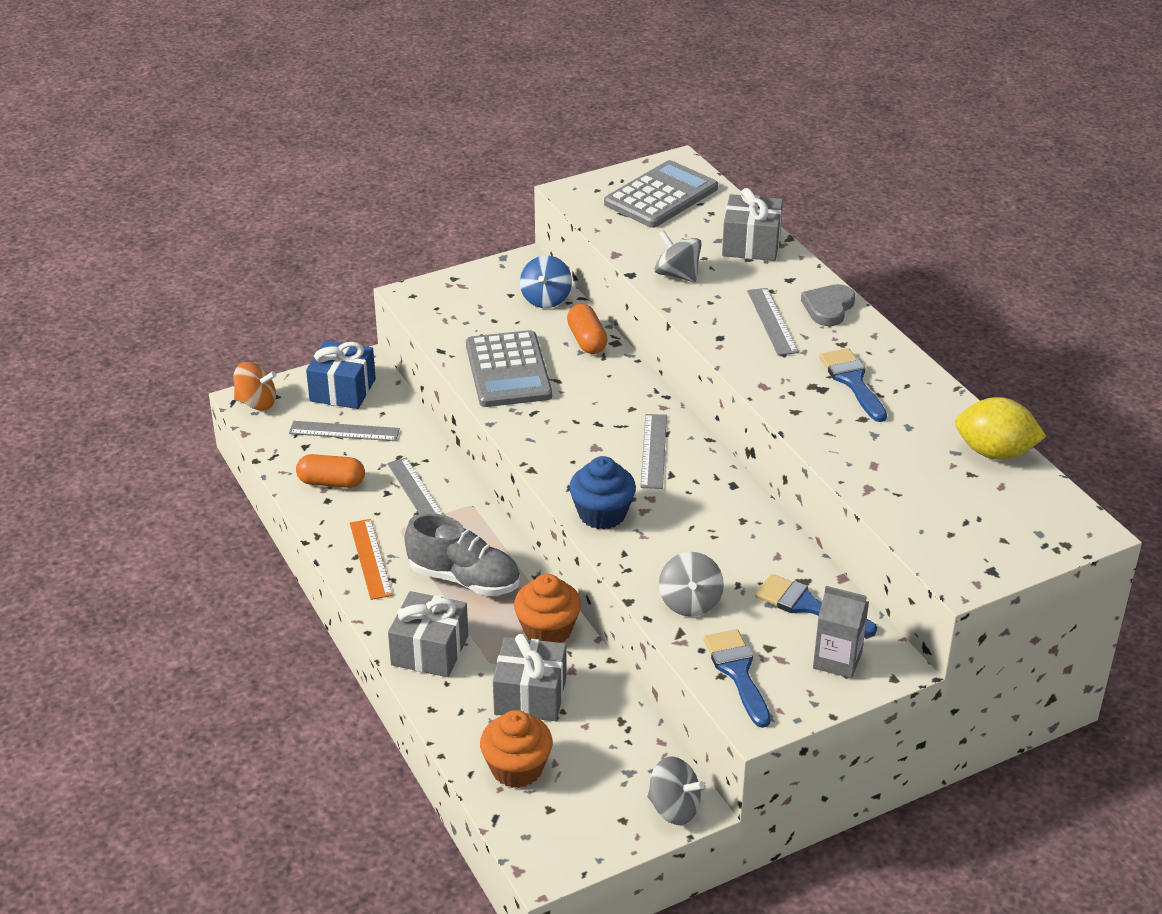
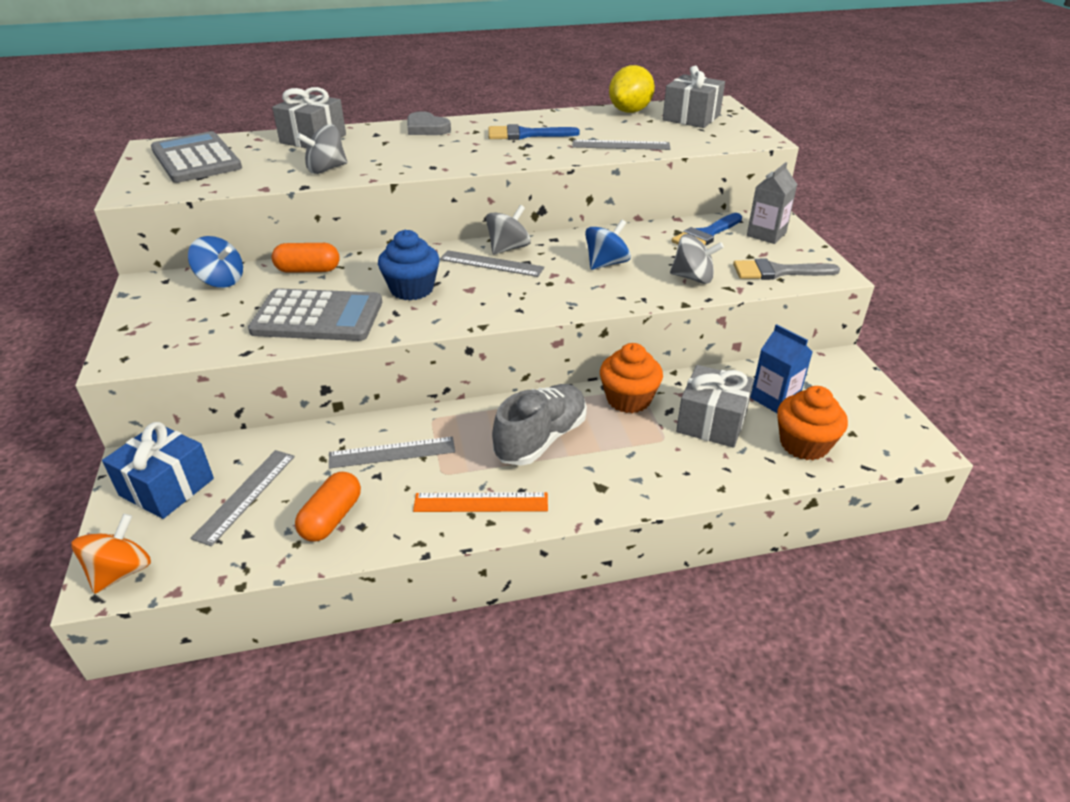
camera: 75 degrees left, 0 degrees up
grey gift [388,591,469,677] -> grey gift moved to [663,66,725,128]
blue cupcake [569,456,636,530] -> blue cupcake moved to [378,230,439,300]
grey spinning top [647,756,705,825] -> grey spinning top moved to [486,205,531,255]
blue brush [704,629,771,728] -> grey brush [733,259,840,280]
grey ruler [747,288,799,355] -> grey ruler moved to [572,140,671,150]
none -> blue spinning top [585,219,631,270]
none -> blue carton [750,324,813,413]

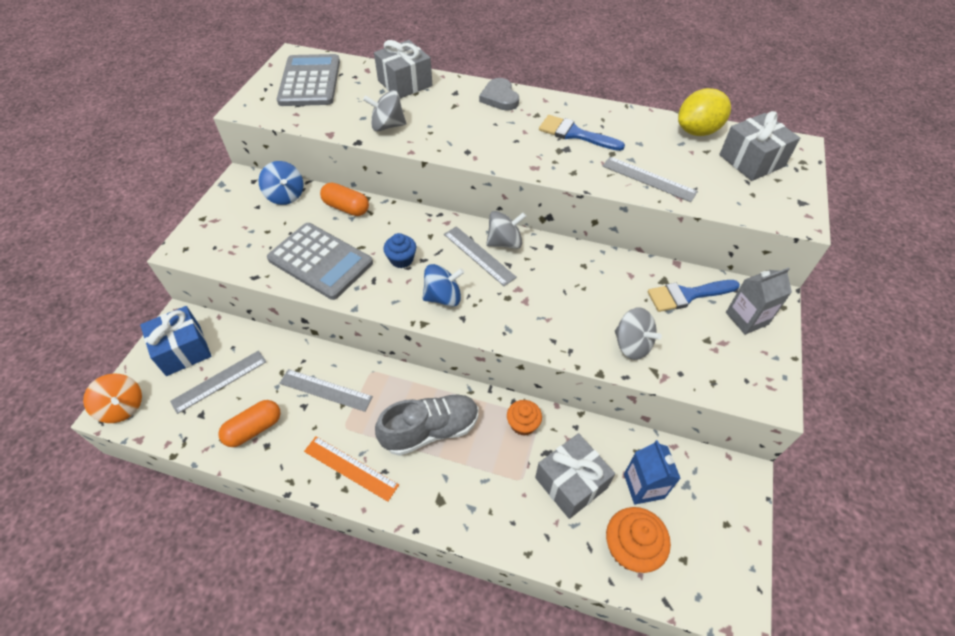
camera: 30 degrees right, 15 degrees up
orange spinning top [71,514,151,594] -> orange spinning top turned 75 degrees clockwise [83,373,142,423]
blue cupcake [378,230,439,300] -> blue cupcake [383,233,416,268], size x0.65
blue spinning top [585,219,631,270] -> blue spinning top moved to [422,264,464,307]
orange cupcake [600,343,663,413] -> orange cupcake [507,400,542,436], size x0.65
grey brush [733,259,840,280] -> none

